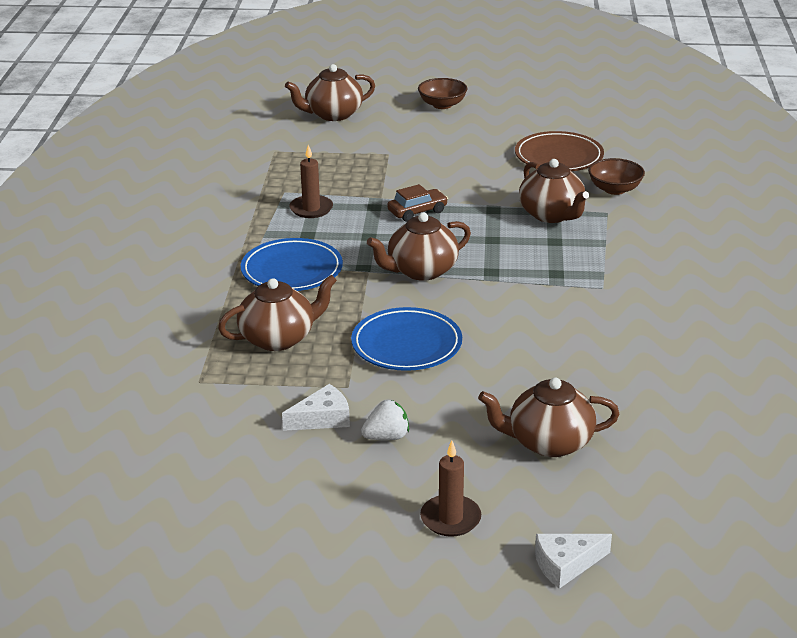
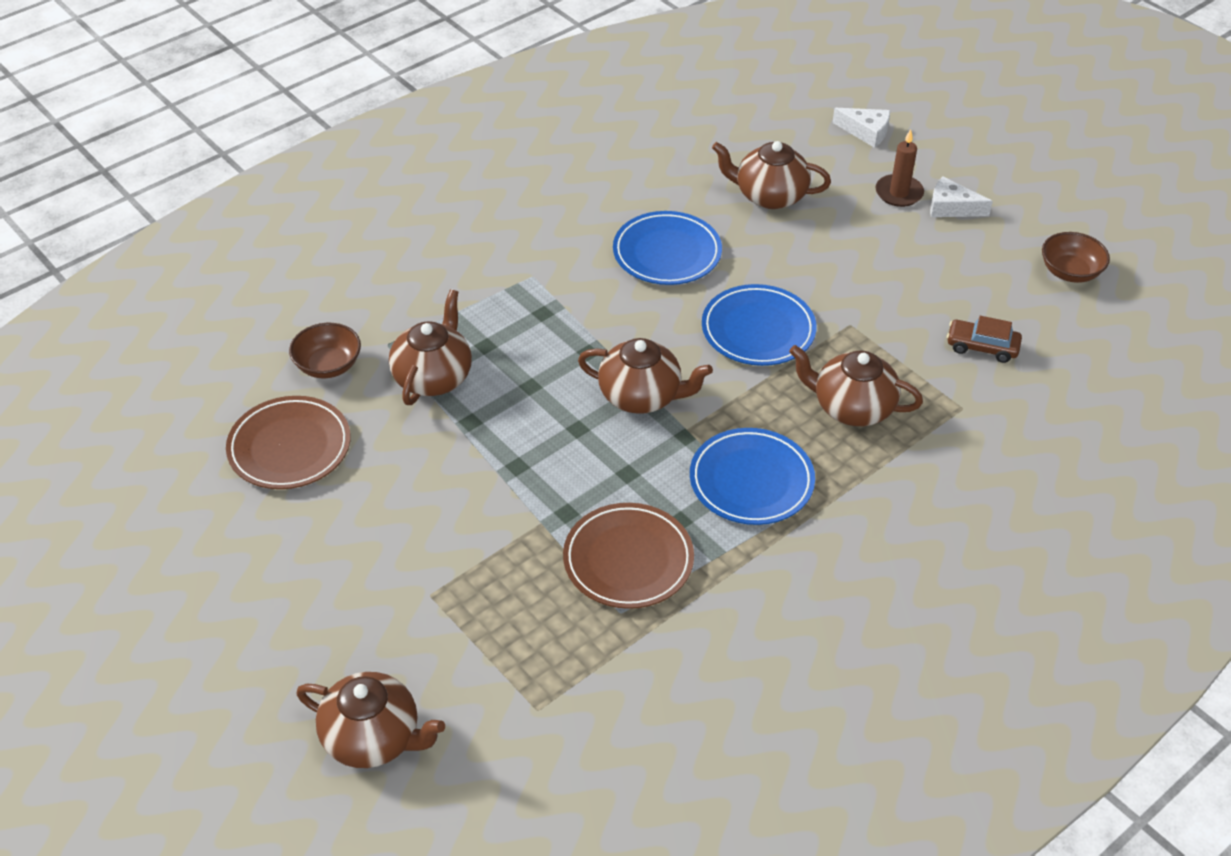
camera: 135 degrees left, 15 degrees up
white cheese [282,384,350,431] -> white cheese moved to [930,177,993,217]
brown candle [289,145,333,218] -> brown plate [563,503,694,609]
white strawberry [361,400,409,440] -> none
brown car [387,184,448,222] -> brown car moved to [947,316,1022,363]
brown bowl [418,78,468,109] -> brown bowl moved to [1042,232,1110,283]
brown teapot [478,378,619,457] -> brown teapot turned 150 degrees clockwise [712,141,831,209]
none -> blue plate [613,211,722,285]

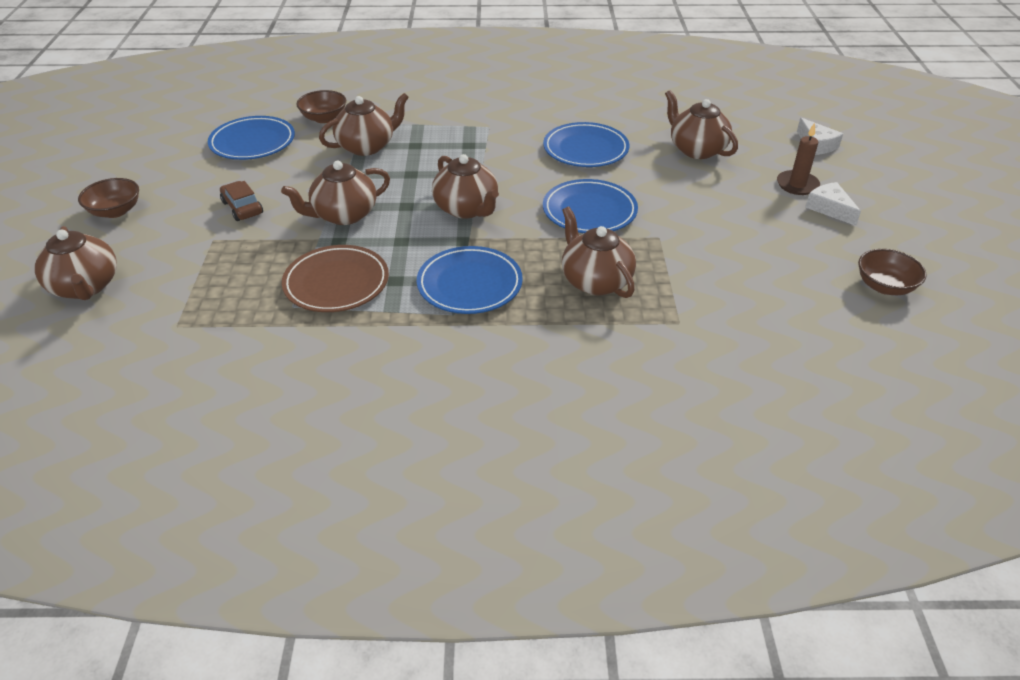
camera: 40 degrees right, 5 degrees down
brown plate [226,396,351,489] -> blue plate [208,116,295,160]
brown car [947,316,1022,363] -> brown car moved to [220,181,263,221]
none -> brown bowl [78,178,139,218]
none -> brown teapot [281,161,390,225]

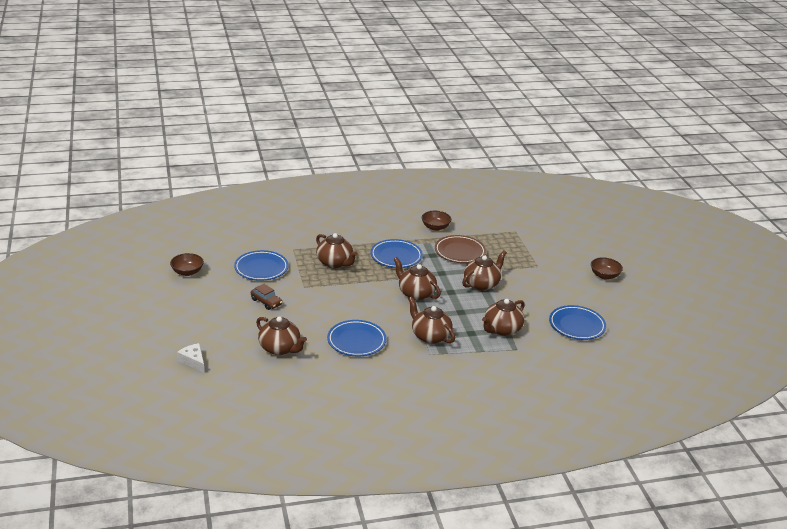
camera: 165 degrees right, 10 degrees down
brown teapot [35,226,117,300] -> brown teapot moved to [408,296,455,344]
brown car [220,181,263,221] -> brown car moved to [251,284,283,310]
brown bowl [297,90,346,123] -> brown bowl moved to [422,211,451,231]
blue plate [543,179,638,233] -> blue plate moved to [234,250,288,281]
brown candle [777,123,820,195] -> none
white cheese [805,182,861,226] -> none

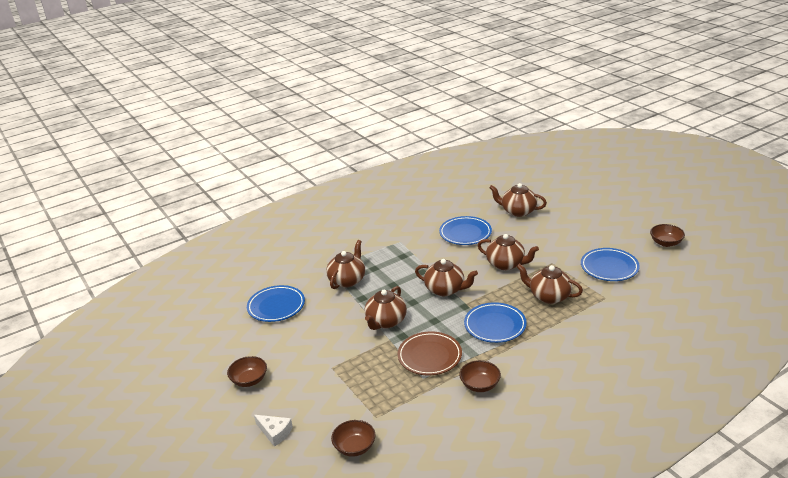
camera: 165 degrees right, 0 degrees up
white cheese [177,343,205,373] -> white cheese moved to [254,415,293,447]
brown car [251,284,283,310] -> none
brown teapot [408,296,455,344] -> brown teapot moved to [478,234,539,270]
none -> brown bowl [331,420,375,457]

